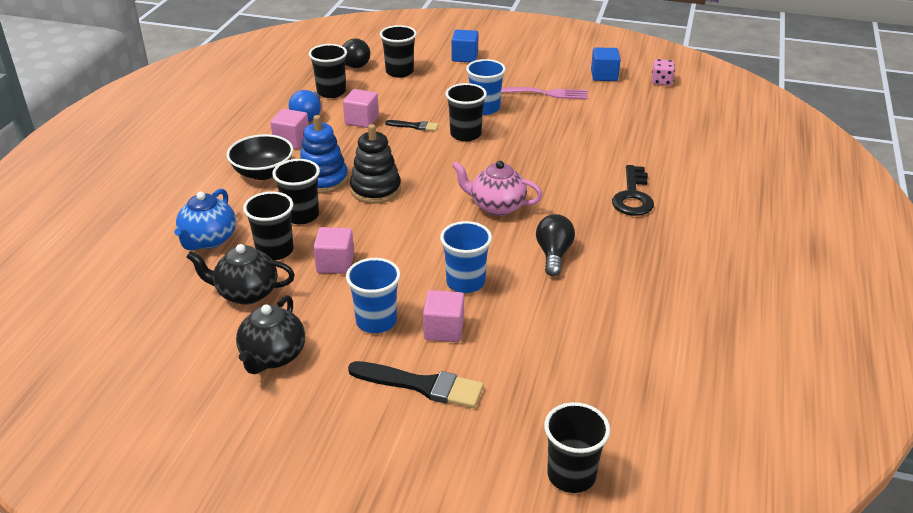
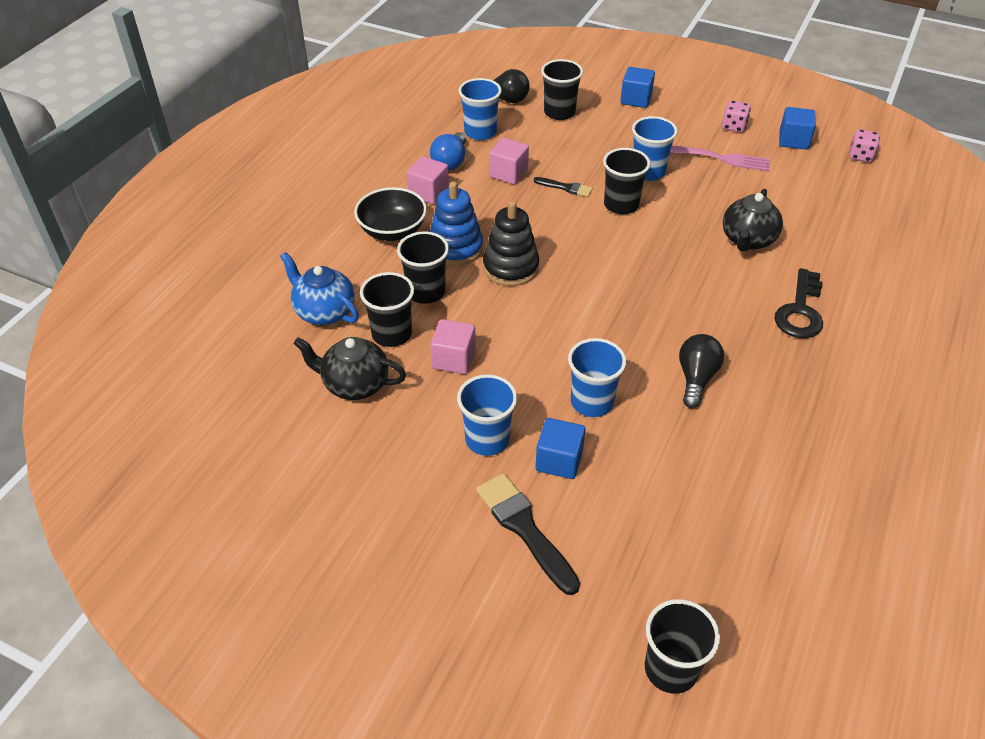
camera: 10 degrees right, 10 degrees up
blue teapot [174,189,236,250] -> blue teapot turned 105 degrees clockwise [280,252,359,325]
black teapot [236,295,305,374] -> black teapot moved to [723,189,783,252]
black cup [309,44,347,98] -> blue cup [459,78,502,140]
black brush [348,361,484,408] -> black brush turned 150 degrees counterclockwise [476,473,580,595]
pink cube [423,290,464,342] -> blue cube [536,418,585,479]
pink teapot [452,161,542,216] -> none
none -> pink dice [722,100,751,132]

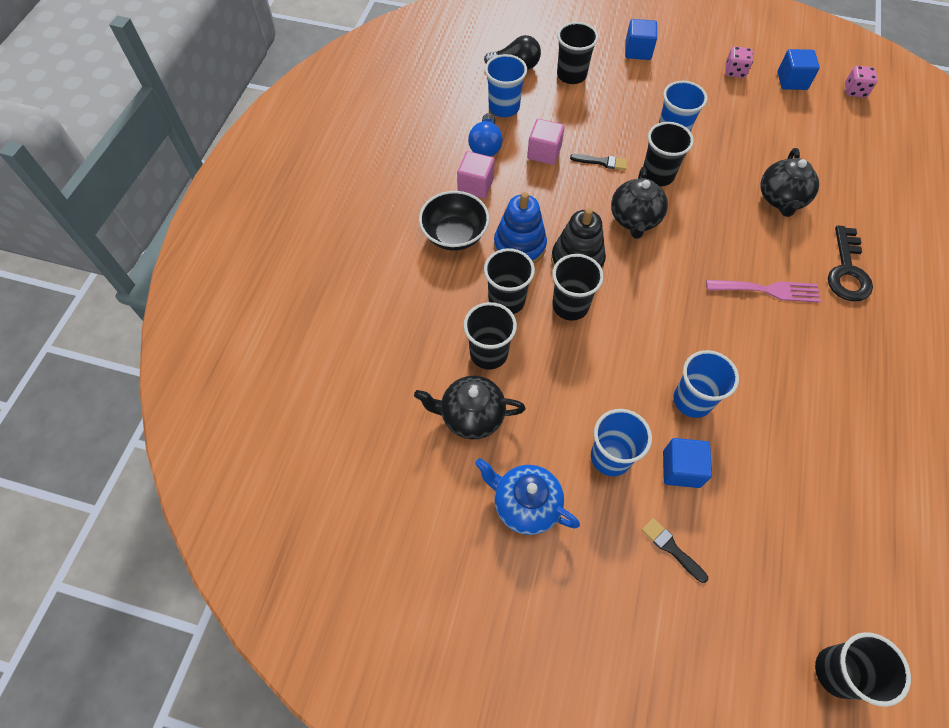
camera: 10 degrees left, 15 degrees up
blue teapot [280,252,359,325] -> blue teapot moved to [475,458,580,535]
pink cube [430,319,476,374] -> none
black brush [476,473,580,595] -> black brush [642,518,708,583], size x0.55
pink fork [670,146,770,171] -> pink fork moved to [706,280,821,303]
black light bulb [679,334,724,408] -> none
none -> black cup [552,254,604,321]
none -> black teapot [611,167,668,239]

